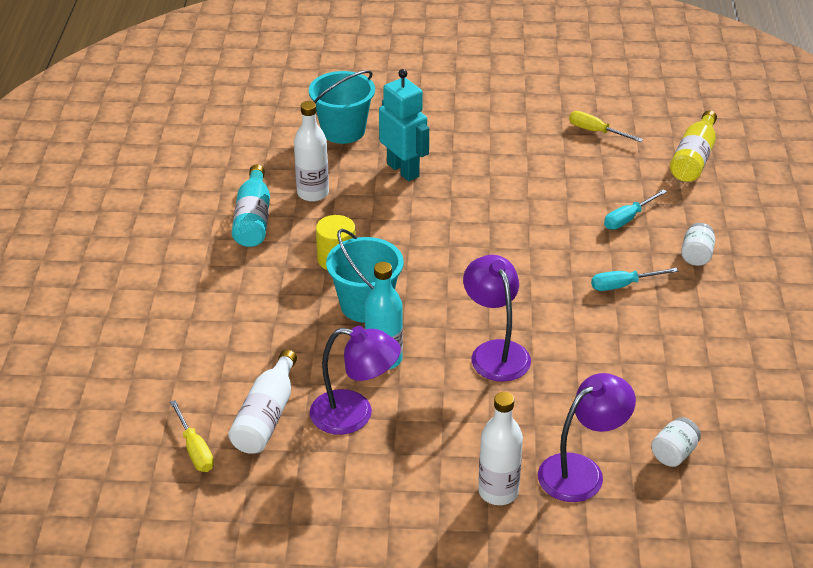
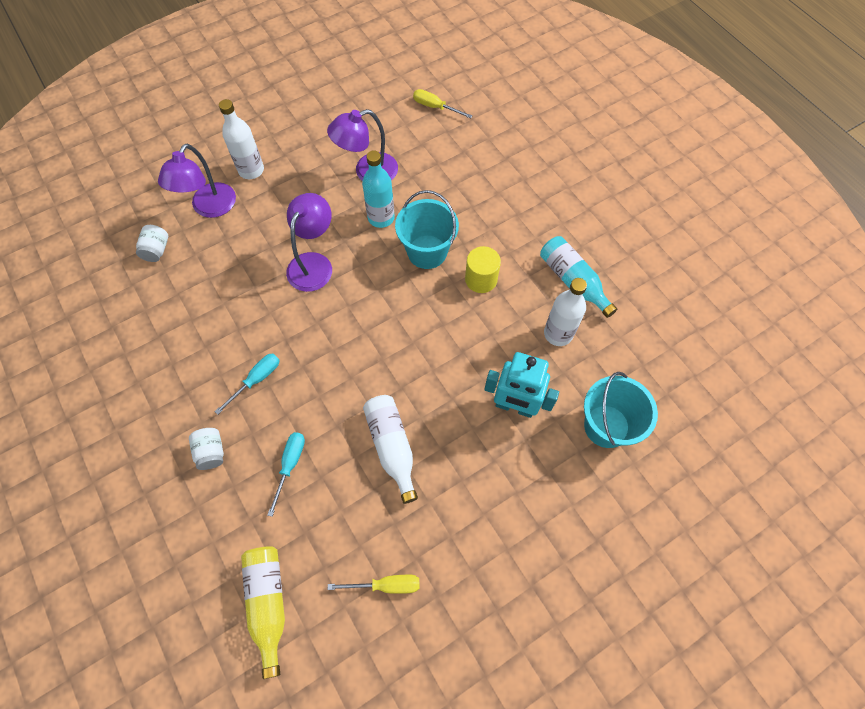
camera: 145 degrees right, 25 degrees up
white bottle [228,350,297,454] -> white bottle moved to [363,395,418,504]
purple lamp [463,255,531,382] -> purple lamp turned 105 degrees counterclockwise [286,193,332,292]

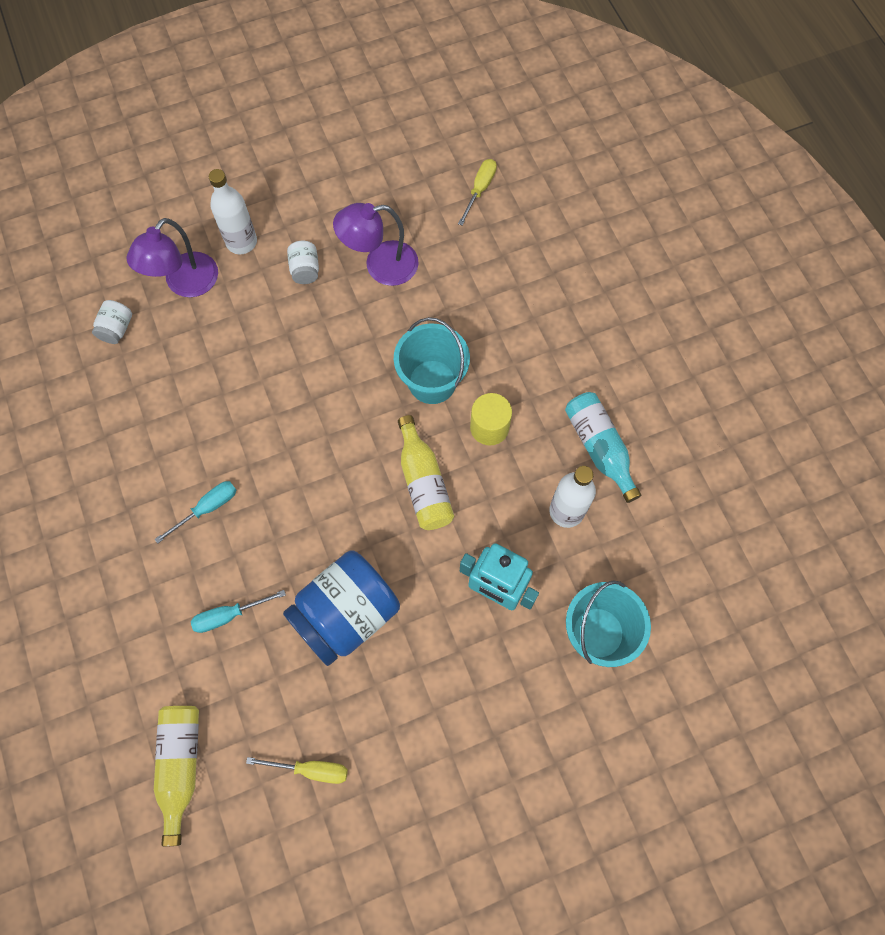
camera: 10 degrees right, 5 degrees up
white jar [189,428,224,470] -> white jar moved to [287,241,319,284]
turquoise screwdriver [267,432,305,517] -> turquoise screwdriver turned 135 degrees counterclockwise [191,590,286,633]
purple lamp [286,193,332,292] -> none
turquoise bottle [362,150,395,228] -> none
white bottle [363,395,418,504] -> blue jar [283,550,400,666]
yellow screwdriver [413,89,472,119] -> yellow screwdriver turned 75 degrees clockwise [458,159,497,226]
none -> yellow bottle [398,415,454,530]

